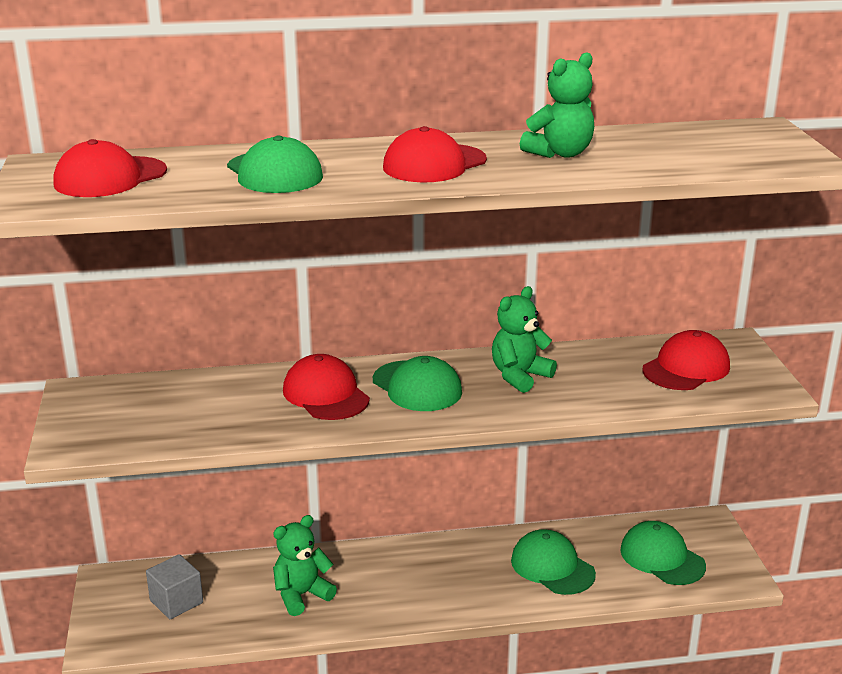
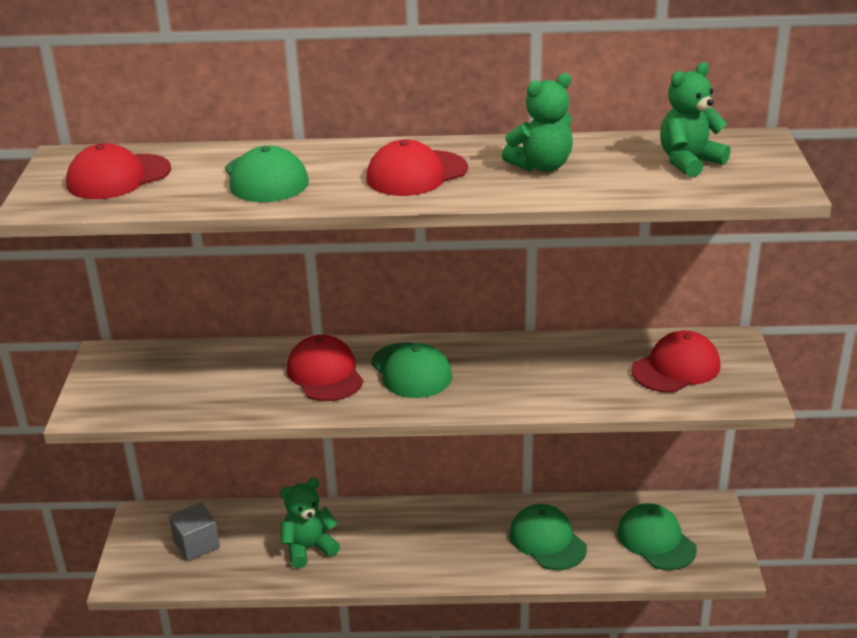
camera: 10 degrees right, 5 degrees up
green teddy bear [492,286,557,393] -> green teddy bear moved to [660,62,731,178]

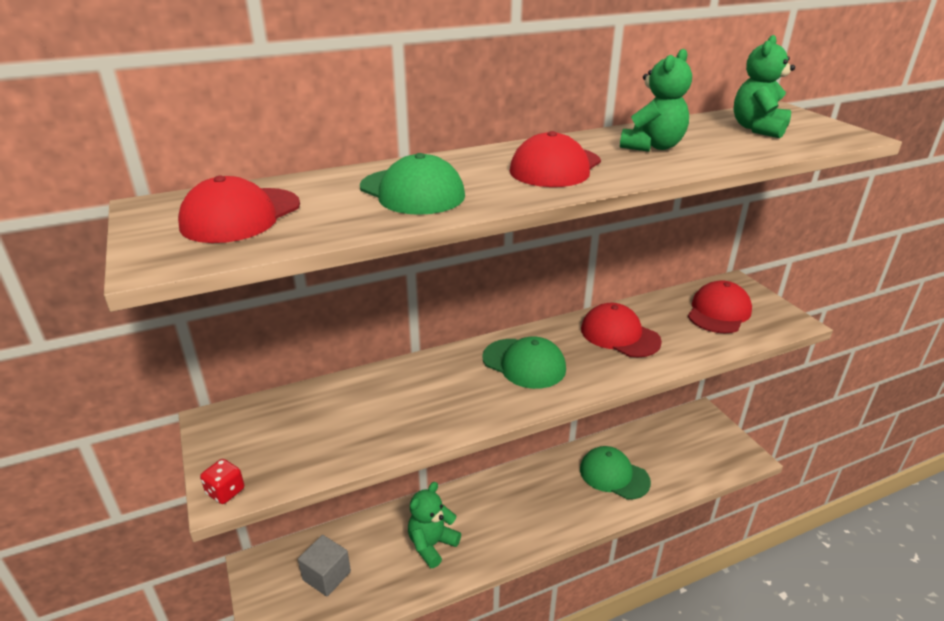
camera: 25 degrees left, 0 degrees up
red cap [287,335,363,401] -> red cap moved to [581,303,662,357]
green cap [617,503,697,570] -> none
none -> red dice [200,459,244,504]

